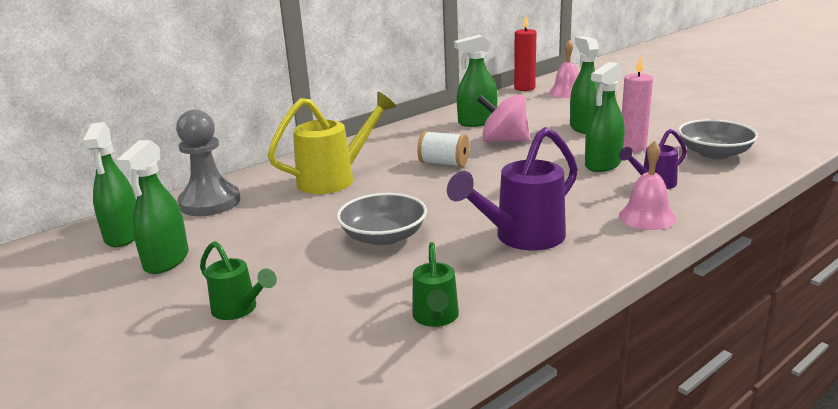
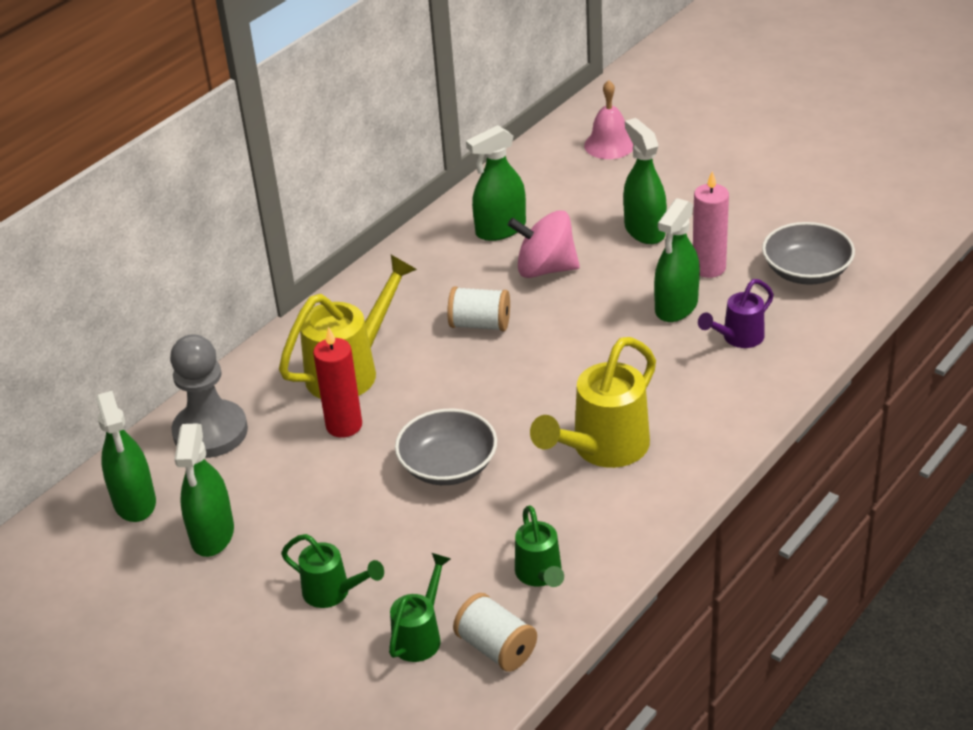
camera: 10 degrees left, 15 degrees up
purple watering can [447,127,578,250] -> yellow watering can [530,337,656,468]
red candle [514,15,536,91] -> red candle moved to [313,327,362,438]
pink bell [619,141,676,230] -> none
none -> green watering can [389,553,451,662]
none -> white spool [453,593,537,672]

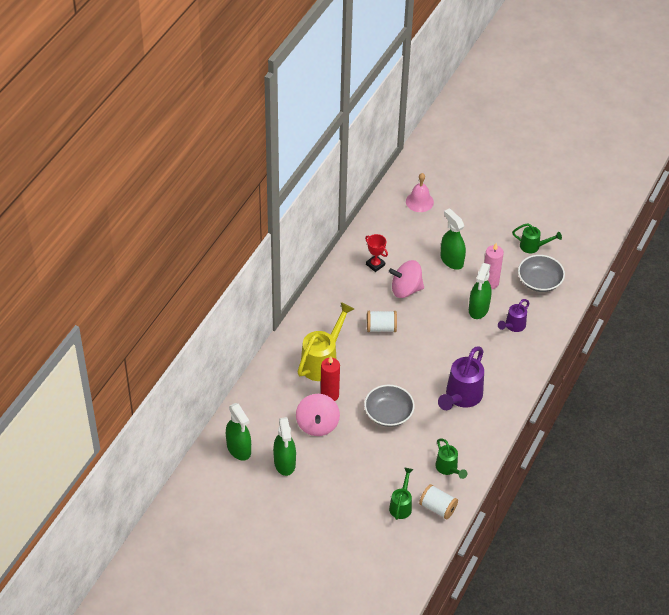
camera: 15 degrees left, 10 degrees up
grey pawn [170,334,248,458] -> none
green watering can [281,534,384,608] -> green watering can moved to [512,223,562,253]
green spray bottle [466,125,526,241] -> red trophy [365,234,388,272]
yellow watering can [530,337,656,468] -> purple watering can [438,346,484,410]
none -> pink spinning top [296,394,340,436]

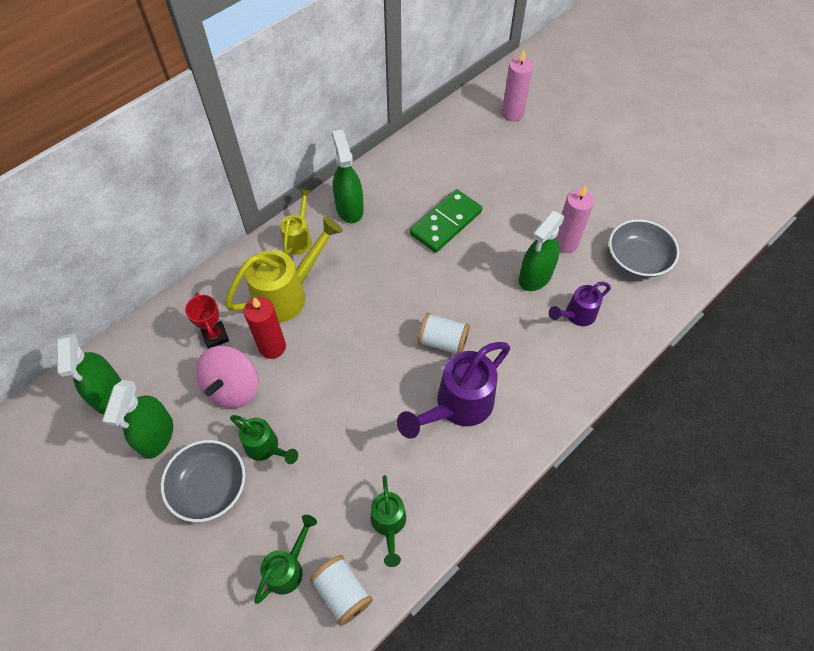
camera: 20 degrees right, 10 degrees up
grey bowl [364,385,415,427] -> grey bowl moved to [161,440,245,522]
red trophy [365,234,388,272] -> red trophy moved to [185,293,229,349]
white spool [367,311,397,332] -> white spool moved to [418,313,470,354]
pink spinning top [389,260,424,298] -> green domino [410,189,482,253]
pink bell [406,173,434,212] -> pink candle [502,50,533,122]
green spray bottle [440,208,466,270] -> green spray bottle moved to [332,130,364,223]
green watering can [512,223,562,253] -> green watering can moved to [230,415,298,464]
none -> yellow watering can [280,189,312,255]

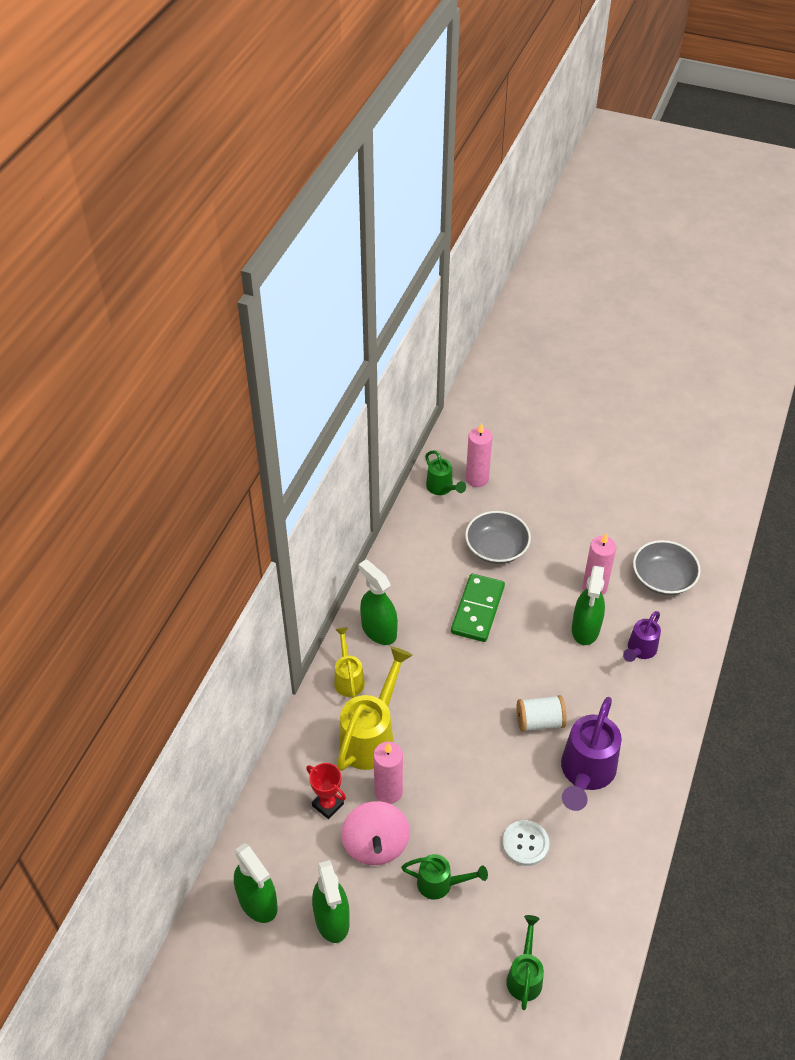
camera: 25 degrees left, 10 degrees down
grey bowl [161,440,245,522] -> grey bowl moved to [465,511,531,564]
red candle [244,297,286,359] -> pink candle [374,742,403,804]
white spool [310,555,373,626] -> none
green watering can [371,475,406,567] -> green watering can moved to [425,450,466,495]
none -> white button [502,820,549,866]

